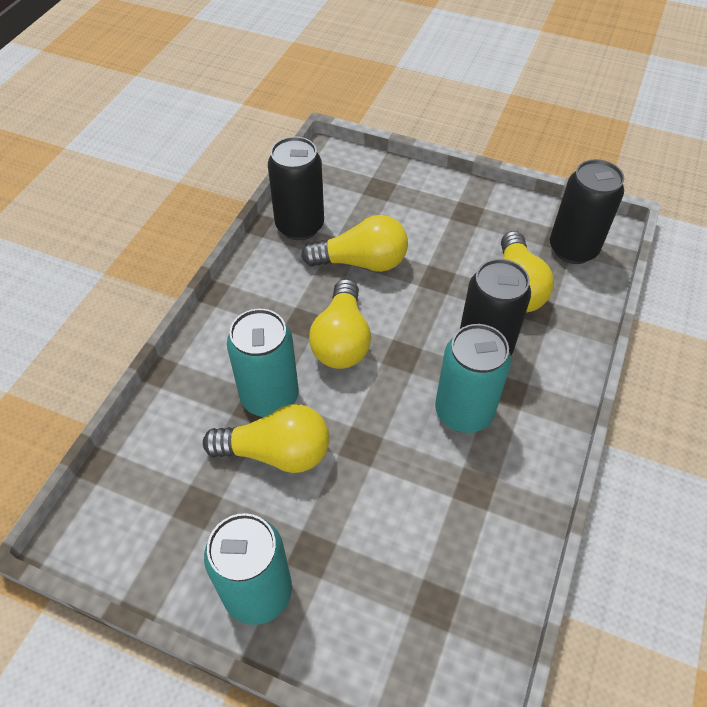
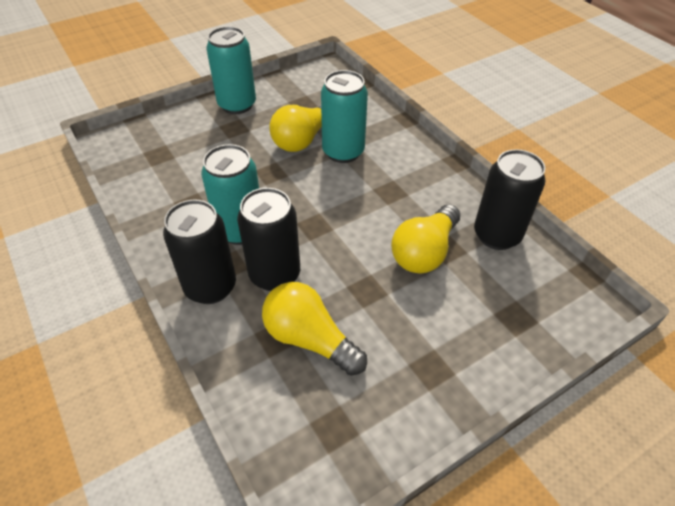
camera: 125 degrees right, 5 degrees down
yellow light bulb [309,279,371,369] -> none
black can [550,159,624,264] -> black can moved to [163,200,236,304]

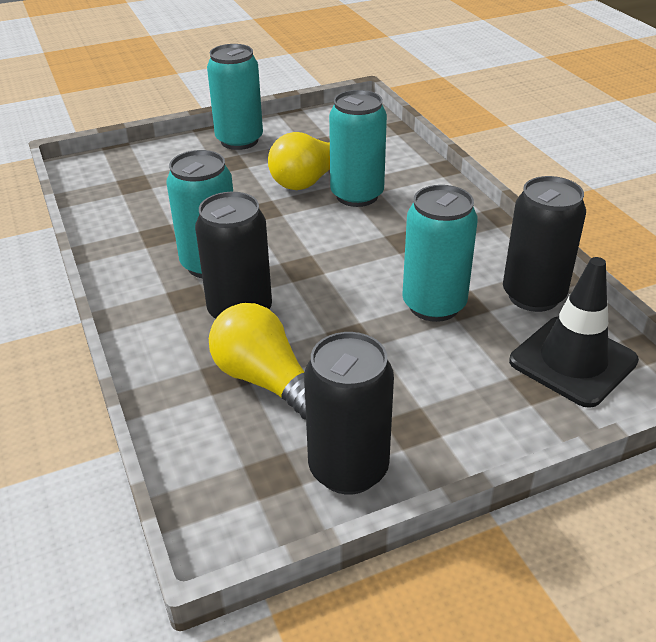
camera: 10 degrees right, 10 degrees down
black can [163,200,236,304] -> black can moved to [304,332,394,495]
yellow light bulb [391,204,460,273] -> turquoise can [402,185,478,322]
none -> black traffic cone [509,257,639,408]

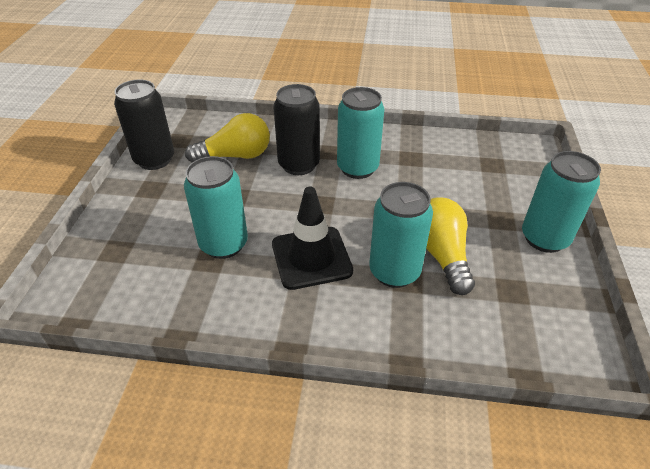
camera: 120 degrees right, 5 degrees up
black can [503,176,586,312] -> none
black traffic cone [509,257,639,408] -> black traffic cone moved to [272,187,353,290]

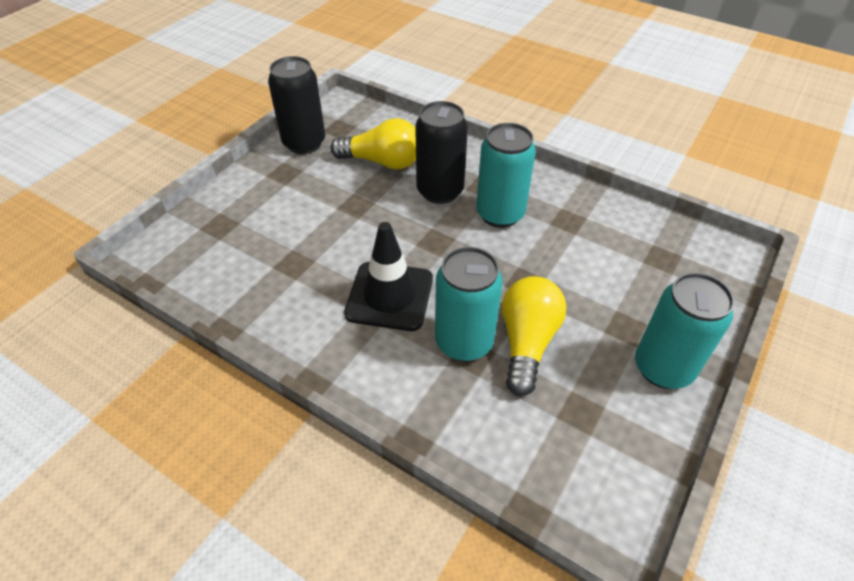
camera: 25 degrees right, 5 degrees up
turquoise can [184,156,248,259] -> none

